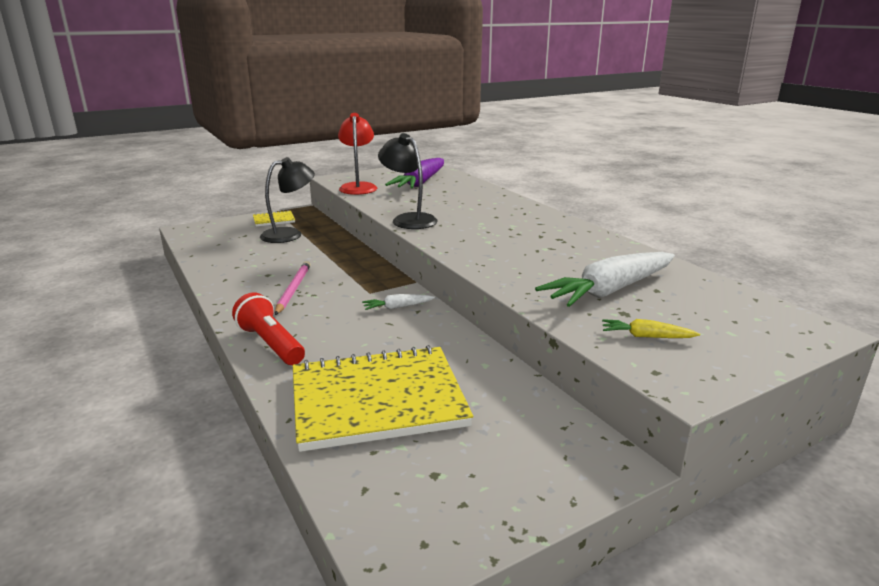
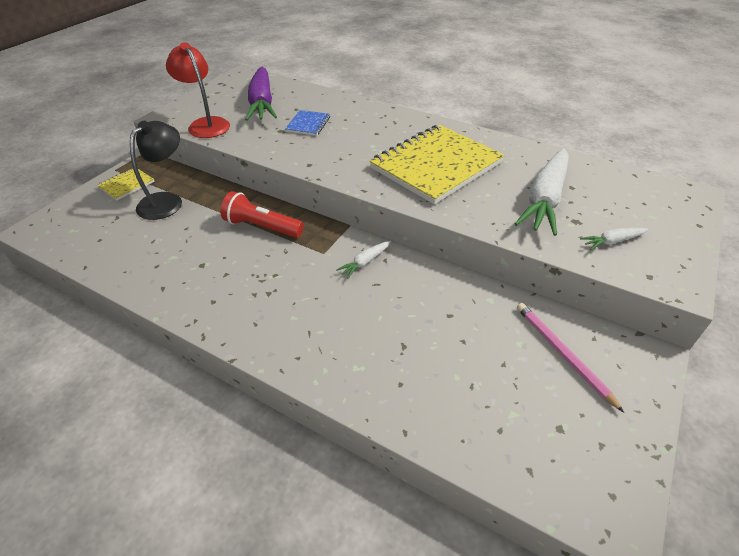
camera: 30 degrees left, 20 degrees up
red flashlight [232,292,305,365] -> red flashlight moved to [221,191,304,238]
pink pencil [275,261,311,315] -> pink pencil moved to [517,303,624,412]
yellow notebook [293,345,473,452] -> yellow notebook moved to [369,125,505,204]
black lamp [378,133,438,229] -> none
yellow carrot [602,319,700,338] -> white carrot [580,228,648,250]
none -> blue notebook [285,110,330,136]

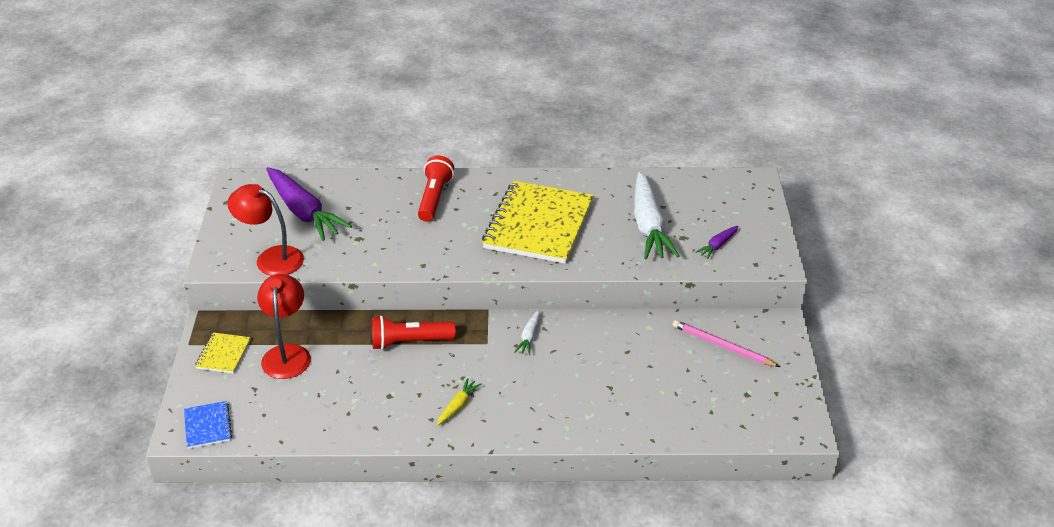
camera: 30 degrees left, 5 degrees down
black lamp [130,121,182,220] -> red lamp [257,274,311,379]
blue notebook [285,110,330,136] -> blue notebook moved to [184,401,232,449]
white carrot [580,228,648,250] -> purple carrot [695,226,738,259]
none -> red flashlight [418,156,454,222]
none -> yellow carrot [437,378,482,426]

